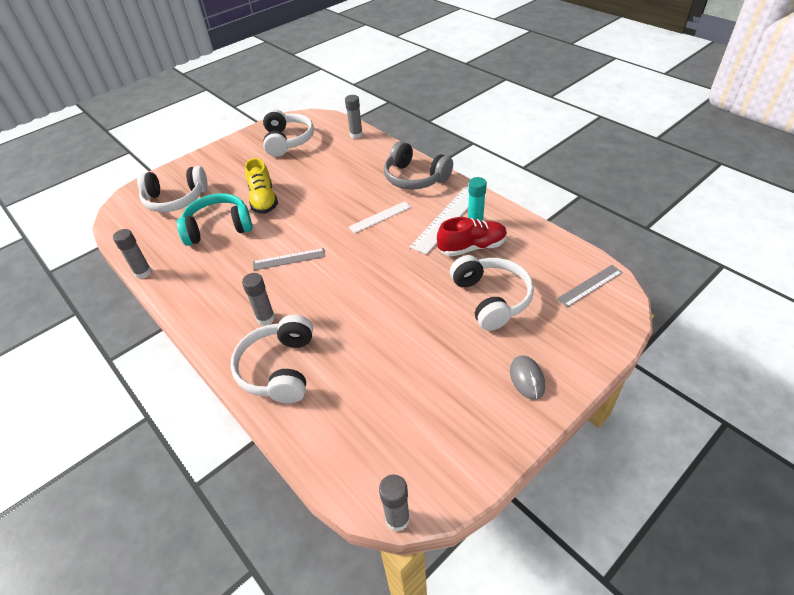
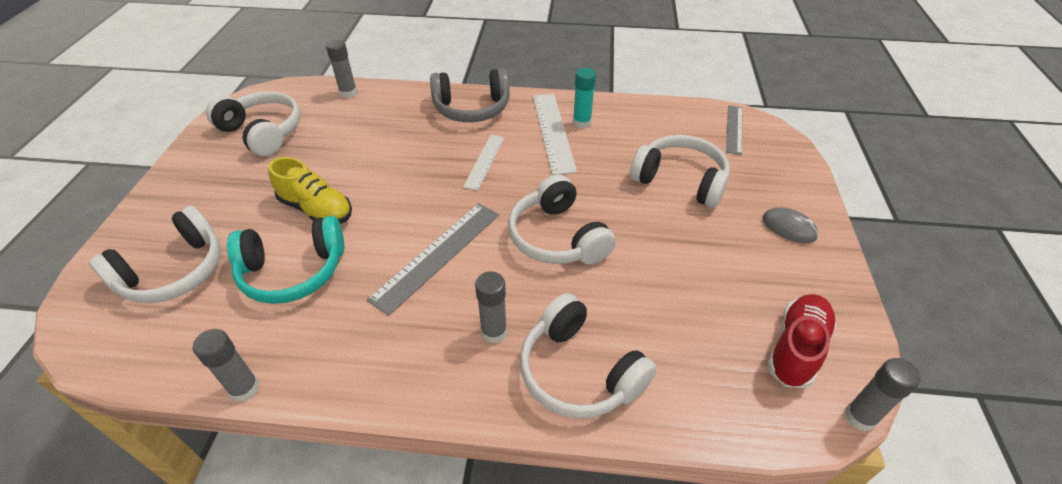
camera: 45 degrees left, 0 degrees up
turquoise headphones [177,193,253,246] -> turquoise headphones turned 135 degrees counterclockwise [227,216,344,304]
grey ruler [253,248,325,270] -> grey ruler [367,203,499,316], size x1.61
red shoe [437,217,507,256] -> red shoe moved to [767,294,837,388]
none -> white headphones [508,175,616,265]

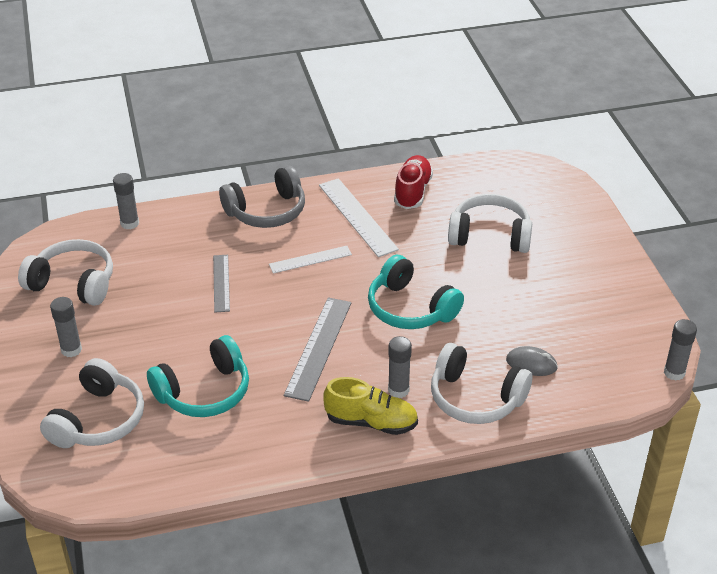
camera: 20 degrees left, 5 degrees down
grey glue stick [193,329,260,402] -> grey glue stick moved to [50,297,82,357]
yellow shoe [268,157,352,224] -> yellow shoe moved to [323,377,418,435]
white ruler [463,135,505,191] -> white ruler turned 75 degrees clockwise [269,246,352,274]
white headphones [508,175,616,265] -> turquoise headphones [368,255,464,329]
turquoise glue stick [573,68,596,129] -> none
grey ruler [726,105,742,155] -> grey ruler moved to [213,255,230,313]
grey mouse [762,207,818,243] -> grey mouse moved to [506,346,558,376]
red shoe [767,294,837,388] -> red shoe moved to [394,155,433,209]

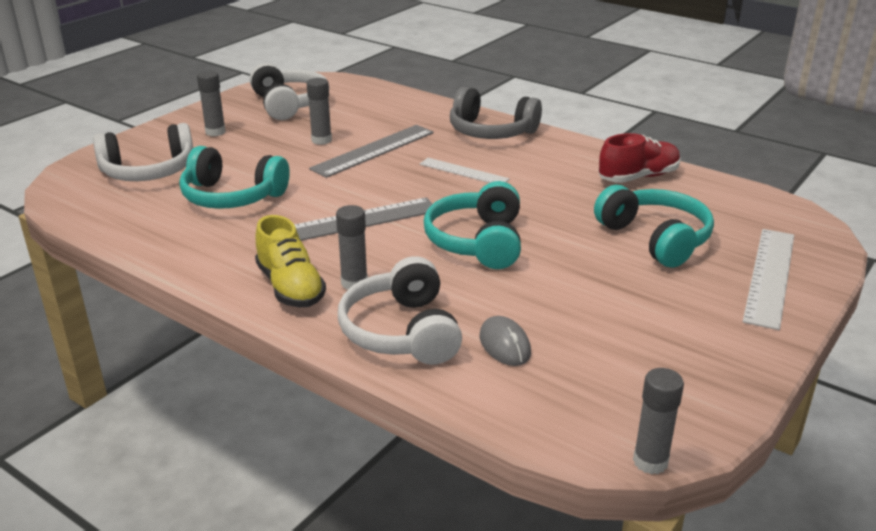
camera: 50 degrees right, 10 degrees down
grey glue stick [113,173,139,229] -> grey glue stick moved to [307,78,332,145]
grey ruler [213,255,230,313] -> grey ruler [309,125,434,178], size x1.61
white ruler [319,178,399,257] -> white ruler moved to [743,229,794,330]
white headphones [448,194,532,253] -> turquoise headphones [594,185,714,268]

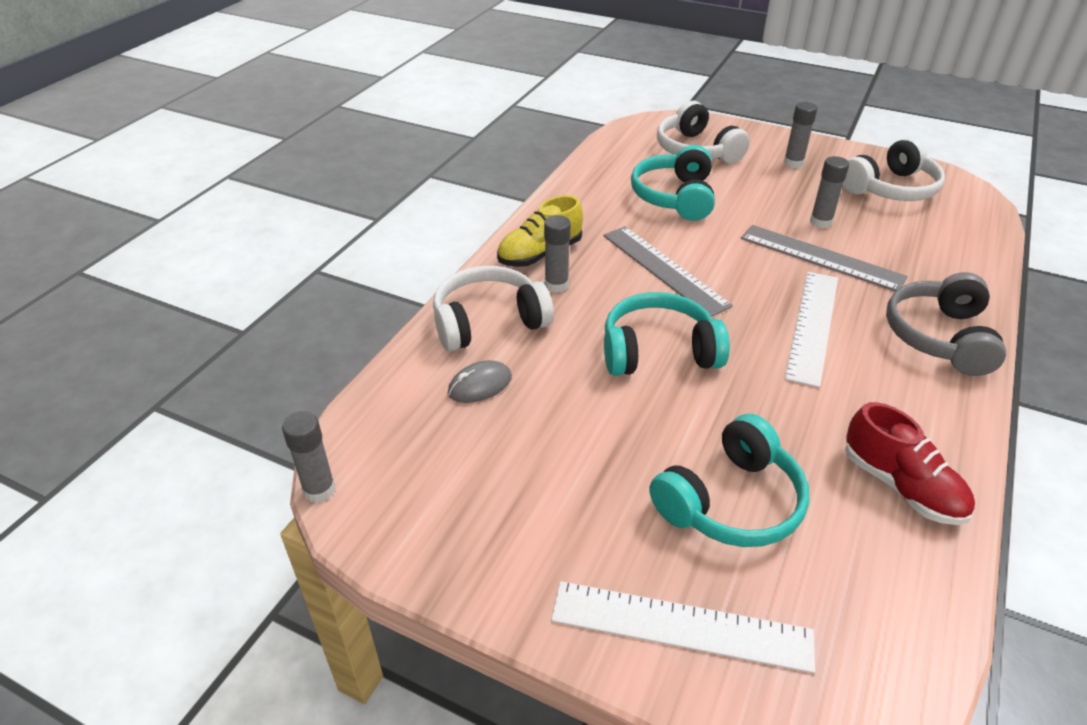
camera: 80 degrees right, 10 degrees up
white ruler [420,158,510,183] -> white ruler [784,272,838,388], size x1.61

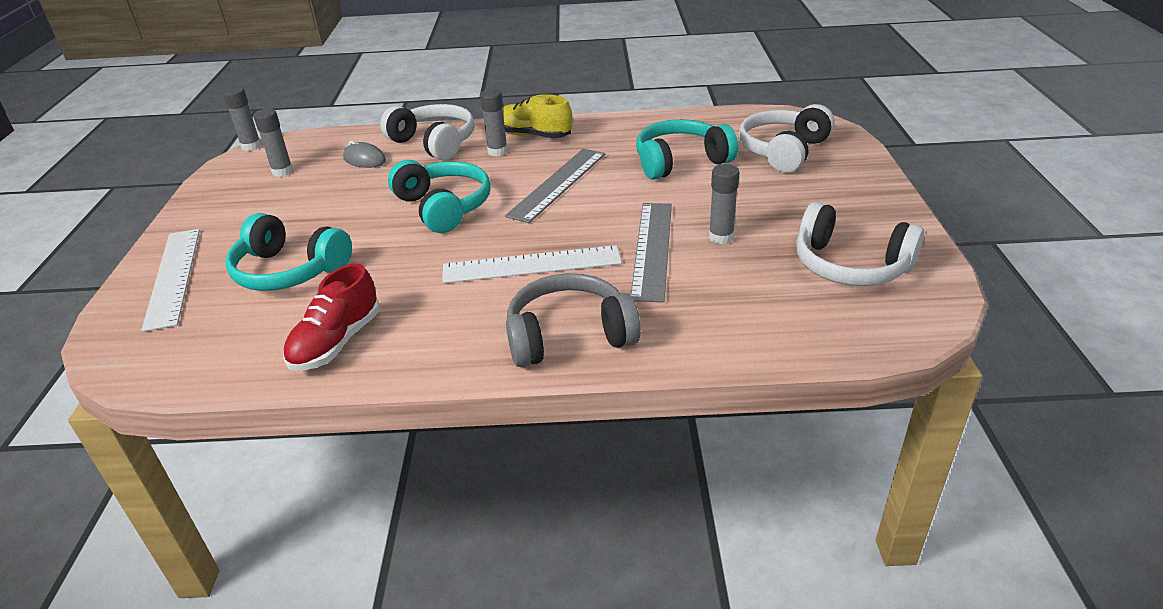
camera: 65 degrees right, 5 degrees down
grey glue stick [784,102,818,168] -> grey glue stick moved to [253,109,293,177]

